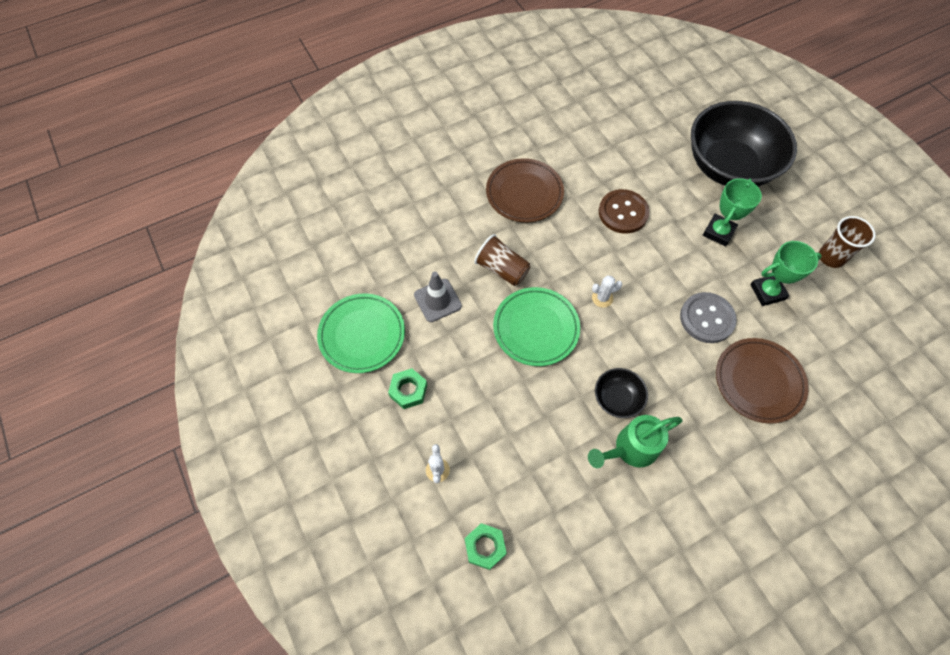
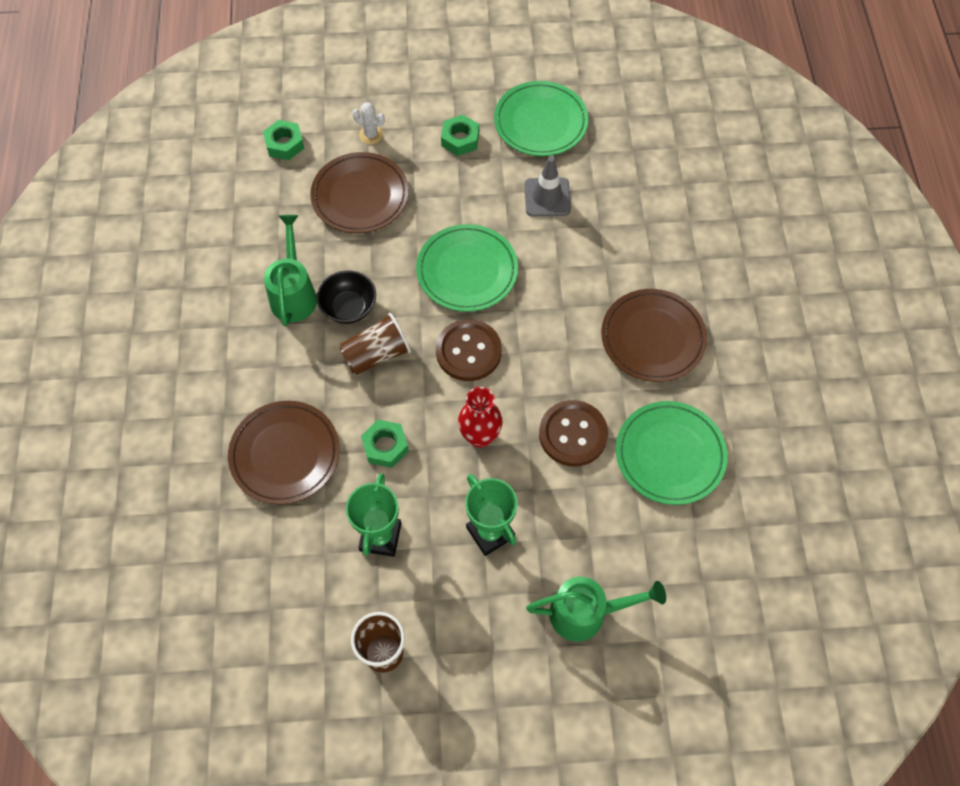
camera: 115 degrees right, 0 degrees up
brown cup [474,234,530,286] -> brown cup moved to [339,313,411,375]
white cactus [592,276,622,308] -> brown button [436,319,502,381]
grey button [680,292,737,343] -> green nut [361,420,409,468]
black bowl [691,101,797,186] -> green watering can [526,577,666,642]
none -> brown plate [310,152,409,233]
none -> red vase [458,387,503,448]
none -> green plate [616,401,728,505]

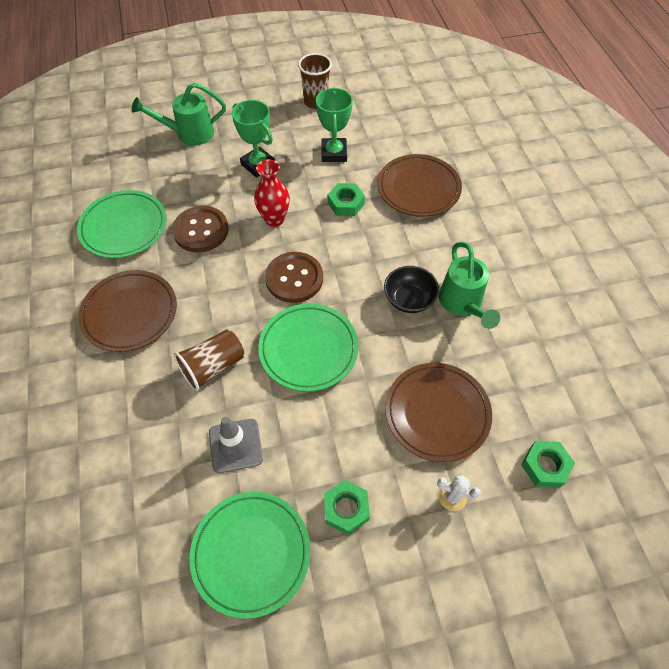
camera: 170 degrees right, 5 degrees down
brown cup [339,313,411,375] -> brown cup moved to [174,330,244,391]

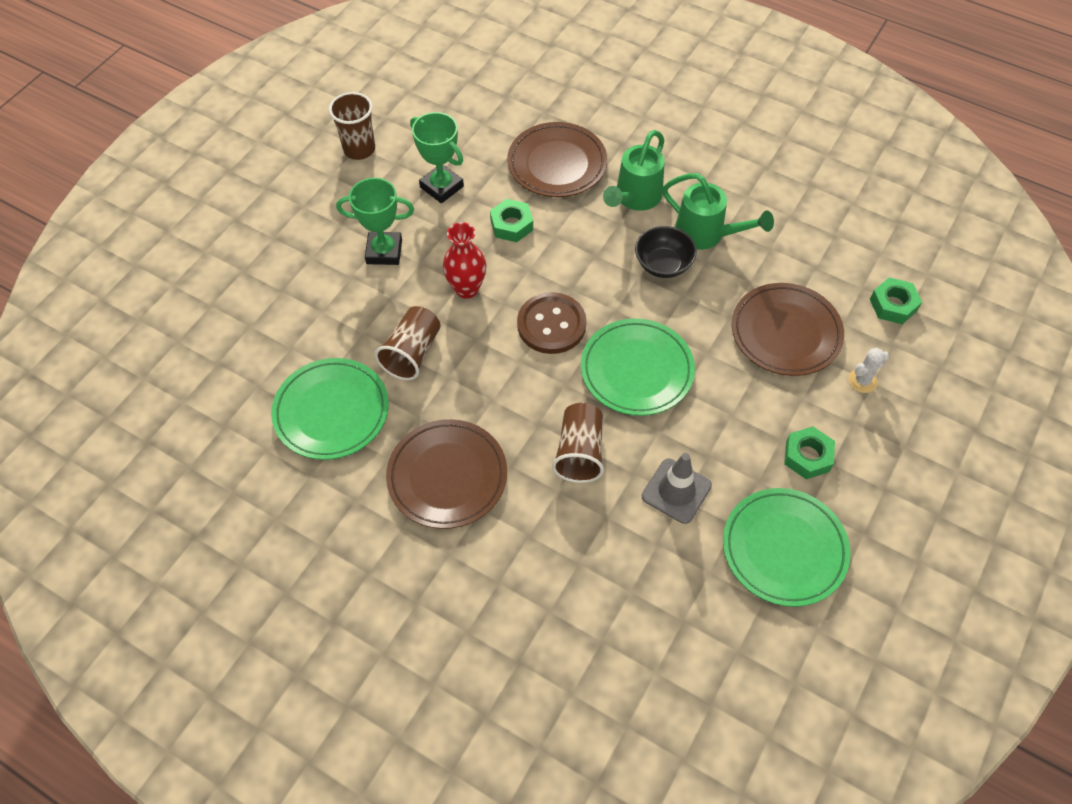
camera: 45 degrees left, 0 degrees up
green watering can [131,83,226,146] -> green watering can moved to [603,130,665,211]
brown button [172,206,229,252] -> brown cup [375,306,441,380]

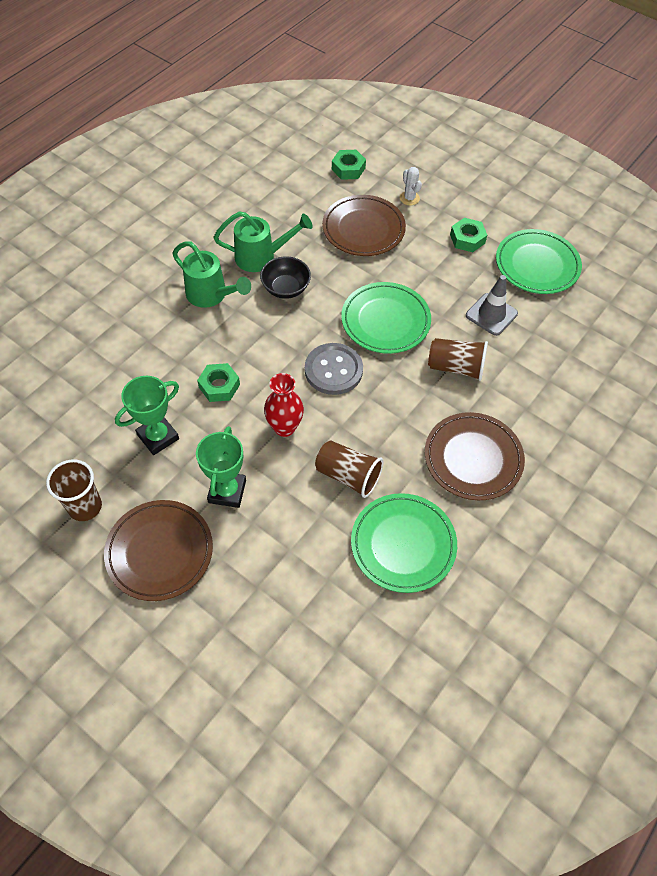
camera: 85 degrees left, 0 degrees up
brown plate [507,122,607,197] -> brown plate moved to [104,500,213,601]
brown button [517,292,586,354] -> grey button [305,343,363,395]
green watering can [662,173,774,250] -> green watering can turned 45 degrees clockwise [214,211,312,272]

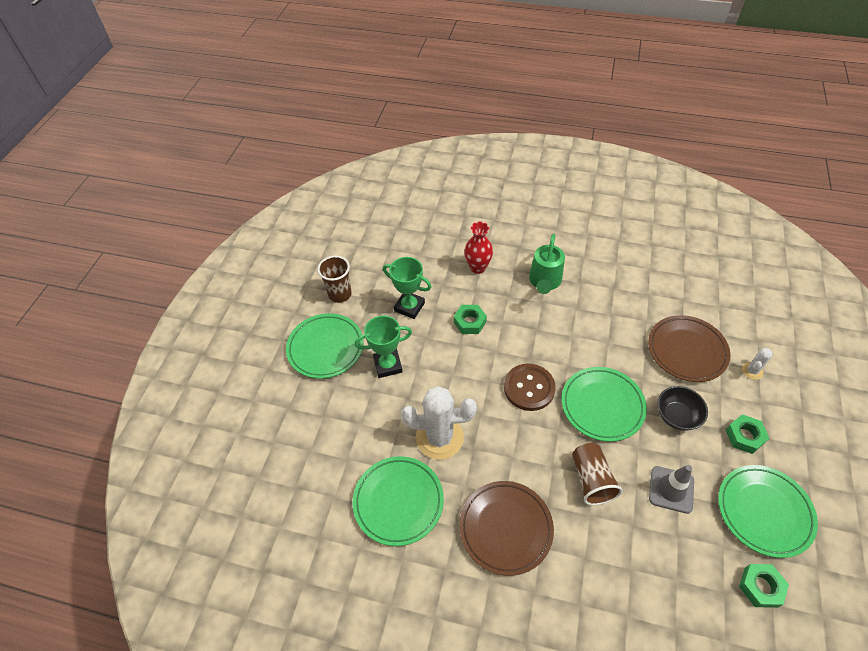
camera: 70 degrees right, 5 degrees down
brown plate [104,500,213,601] -> green plate [286,313,363,379]
green watering can [214,211,312,272] -> none
black bowl [260,256,311,299] -> black bowl moved to [657,386,708,431]
red vase [264,373,304,437] -> red vase moved to [464,221,493,274]
grey button [305,343,363,395] -> brown button [504,364,556,411]
brown cup [315,441,384,498] -> white cactus [401,386,477,460]
green nut [332,150,366,180] -> green nut moved to [739,564,789,608]

